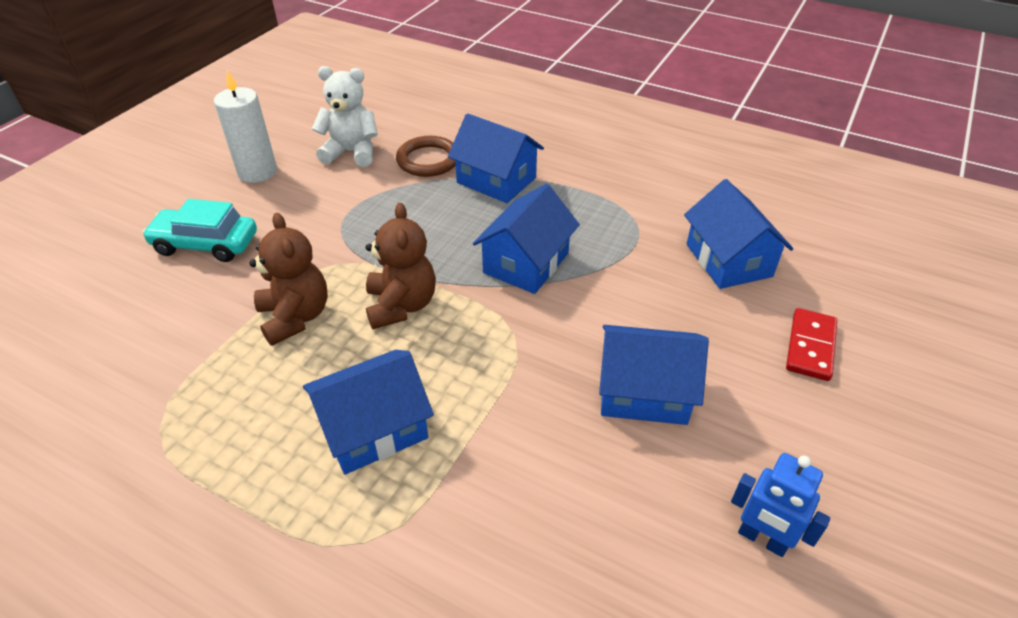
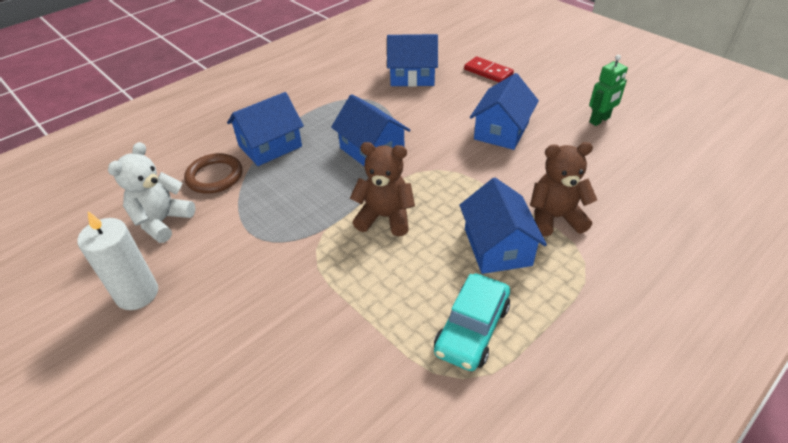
camera: 70 degrees left, 0 degrees up
turquoise car [142,199,257,262] -> turquoise car moved to [434,273,510,371]
brown teddy bear [249,213,328,346] -> brown teddy bear moved to [530,142,597,237]
blue robot [731,453,830,557] -> green robot [589,55,628,126]

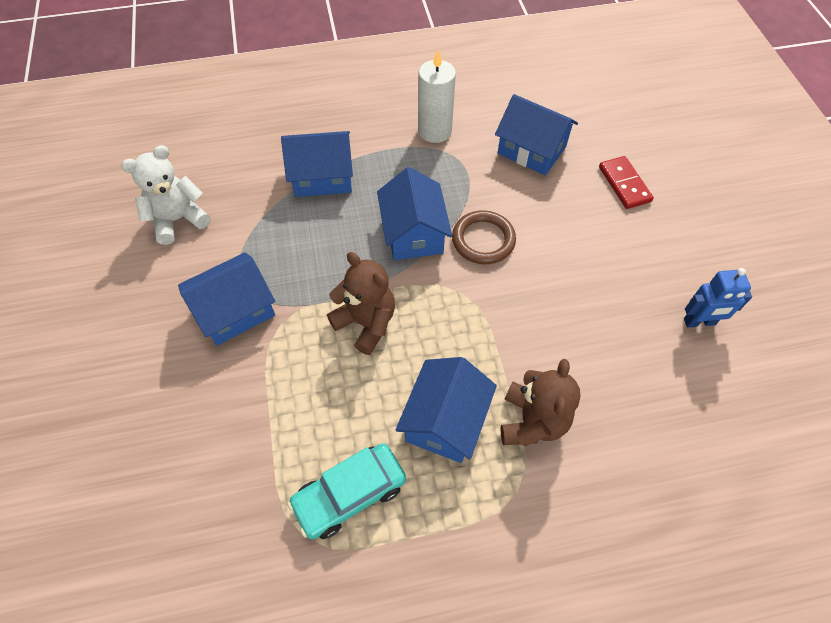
camera: 30 degrees right, 15 degrees up
white candle [77,211,158,310] -> white candle moved to [418,50,456,143]
brown ring [184,153,242,194] -> brown ring moved to [452,210,516,264]
blue house [470,73,539,150] -> blue house moved to [178,252,275,346]
brown teddy bear [530,142,597,237] -> brown teddy bear turned 75 degrees clockwise [501,359,580,446]
green robot [589,55,628,126] -> blue robot [684,268,752,328]

